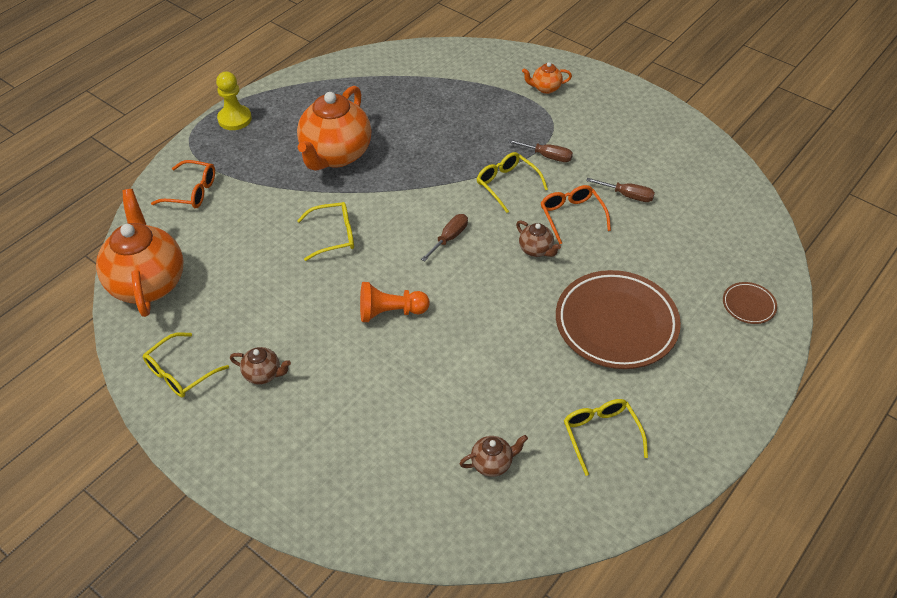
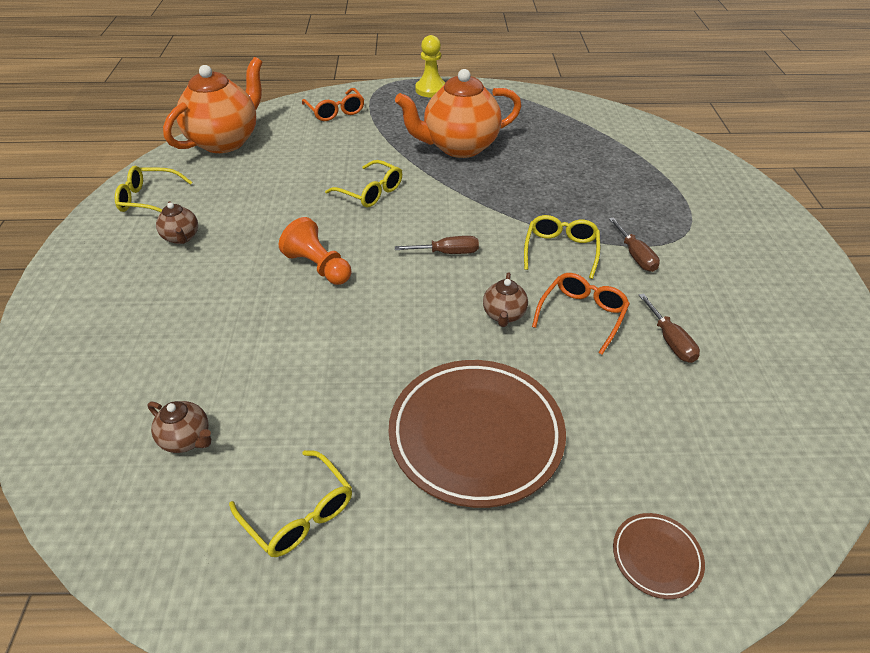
camera: 50 degrees right, 5 degrees down
orange teapot [522,62,572,94] -> none
yellow glasses [564,399,648,476] -> yellow glasses turned 105 degrees clockwise [229,450,352,557]

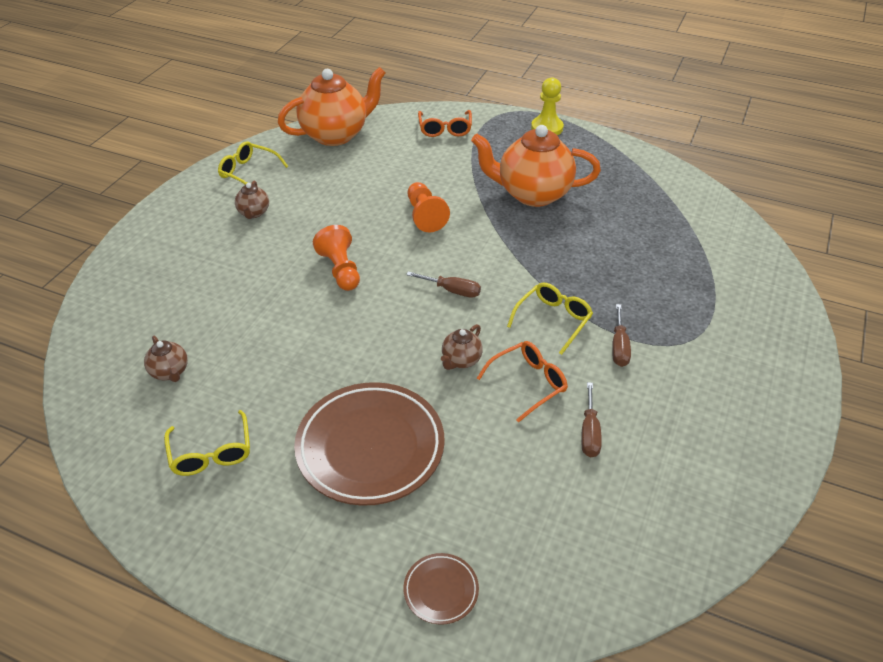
camera: 25 degrees right, 0 degrees up
yellow glasses [325,160,402,207] -> orange pawn [408,182,450,232]

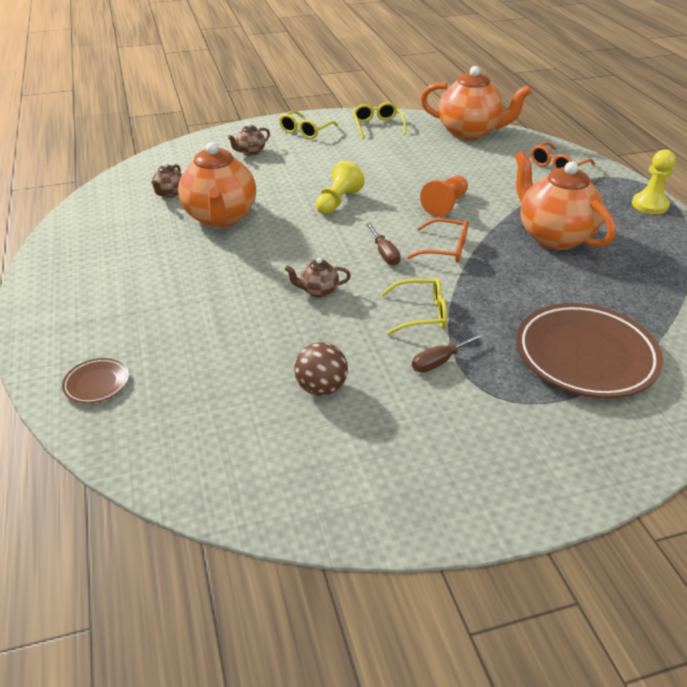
camera: 50 degrees right, 5 degrees down
yellow glasses [164,410,250,476] -> yellow glasses moved to [279,111,338,139]
brown teapot [235,181,269,219] -> brown teapot moved to [228,123,270,156]
brown plate [294,382,445,506] -> brown plate moved to [516,303,663,398]
orange pawn [313,225,360,291] -> yellow pawn [316,161,365,214]
orange glasses [477,341,568,423] -> orange glasses moved to [406,218,468,263]
brown screwdriver [581,382,602,457] -> brown ball [294,342,348,396]
none -> orange teapot [178,142,256,228]

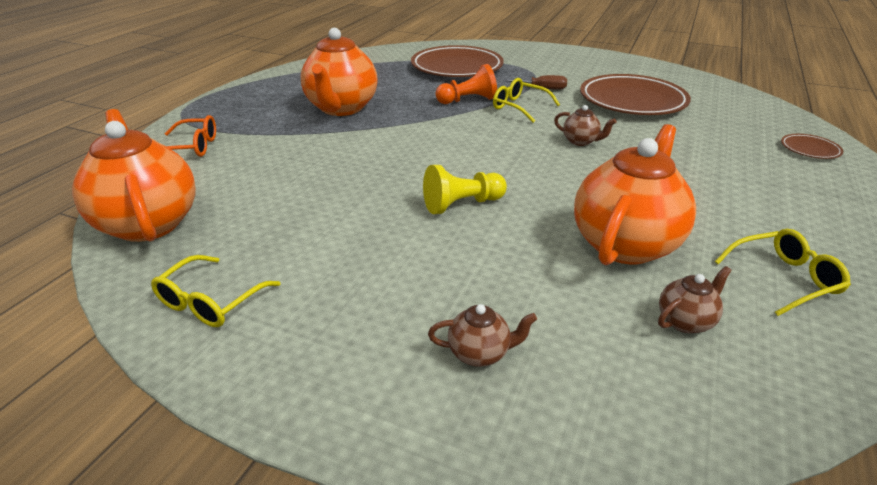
camera: 140 degrees left, 5 degrees down
yellow glasses [279,111,338,139] -> yellow glasses moved to [715,229,851,316]
brown ball [294,342,348,396] -> brown plate [580,74,691,115]
brown screwdriver [366,223,401,265] -> none
orange glasses [406,218,468,263] -> none
orange pawn [420,176,468,217] -> orange pawn moved to [435,64,497,104]
yellow pawn [632,149,676,214] -> none

